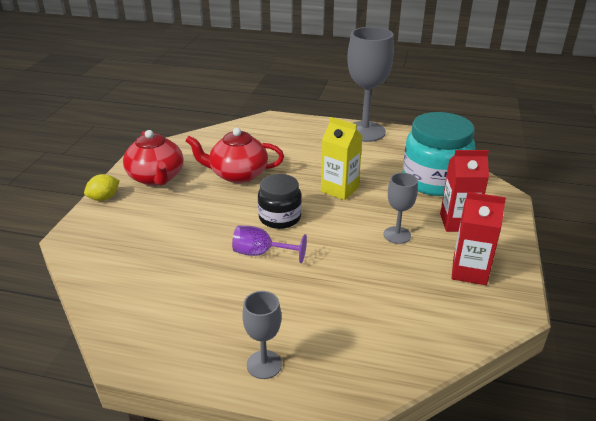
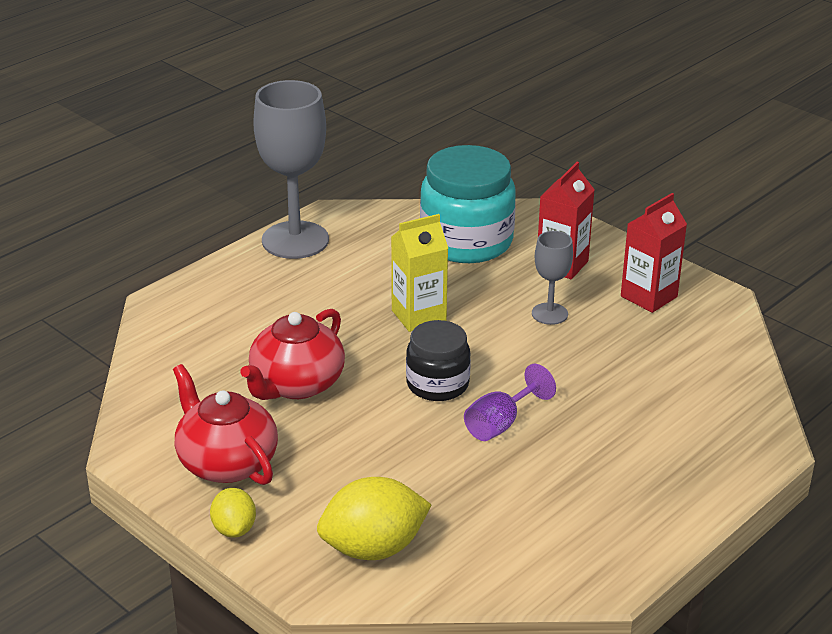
camera: 60 degrees left, 0 degrees up
red teapot [123,130,183,186] -> red teapot turned 135 degrees counterclockwise [173,364,278,485]
grey goblet [242,291,282,379] -> none
none -> yellow lemon [317,477,432,560]

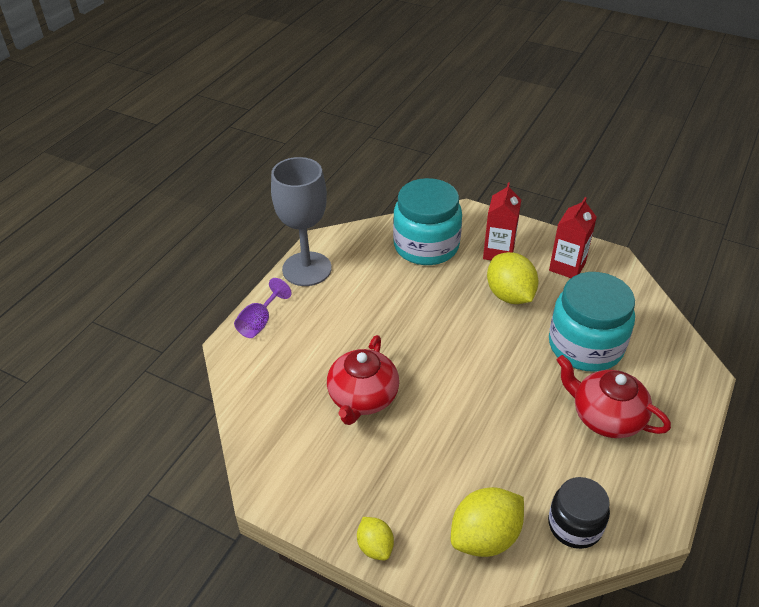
camera: 15 degrees left, 10 degrees up
red teapot [173,364,278,485] -> red teapot moved to [557,355,671,438]
yellow carton [391,214,448,332] -> none
black jar [406,320,471,401] -> black jar moved to [548,477,610,549]
purple goblet [464,364,556,441] -> purple goblet moved to [234,278,292,338]
grey goblet [532,231,573,325] -> yellow lemon [487,252,539,304]
none -> turquoise jar [549,272,635,372]

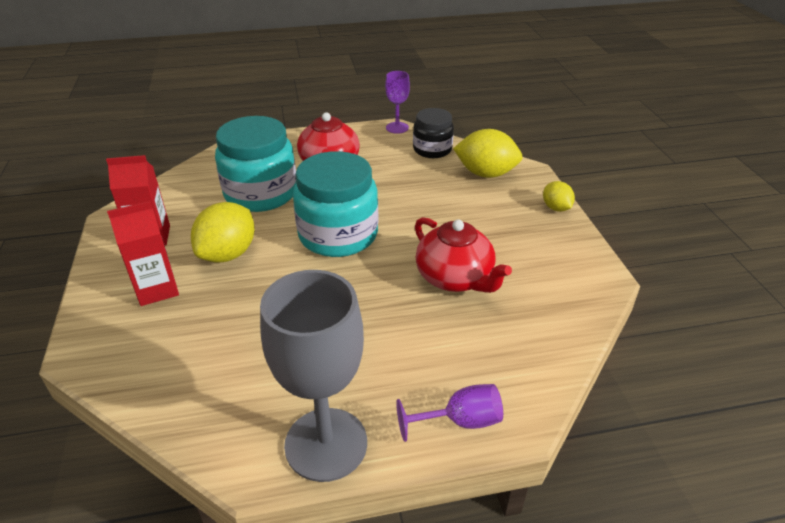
camera: 130 degrees left, 5 degrees down
red teapot [327,335,399,425] -> red teapot turned 75 degrees clockwise [415,217,512,293]
yellow lemon [357,517,394,560] -> yellow lemon turned 45 degrees counterclockwise [543,181,575,212]
turquoise jar [393,178,462,265] -> turquoise jar moved to [293,151,378,257]
none -> purple goblet [385,71,410,134]

